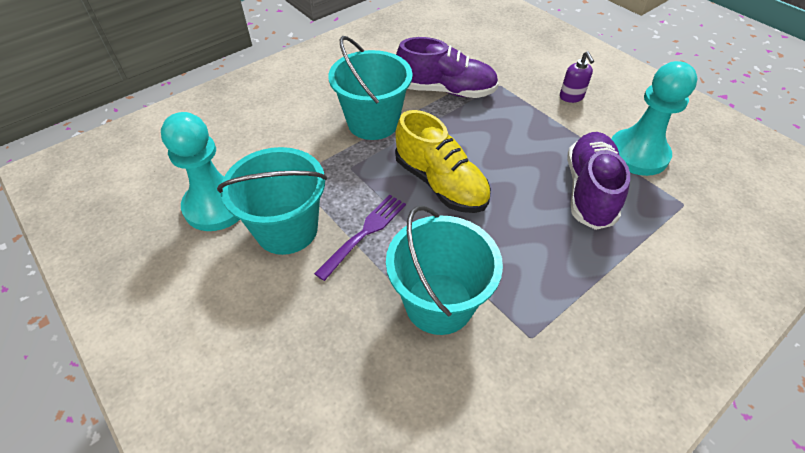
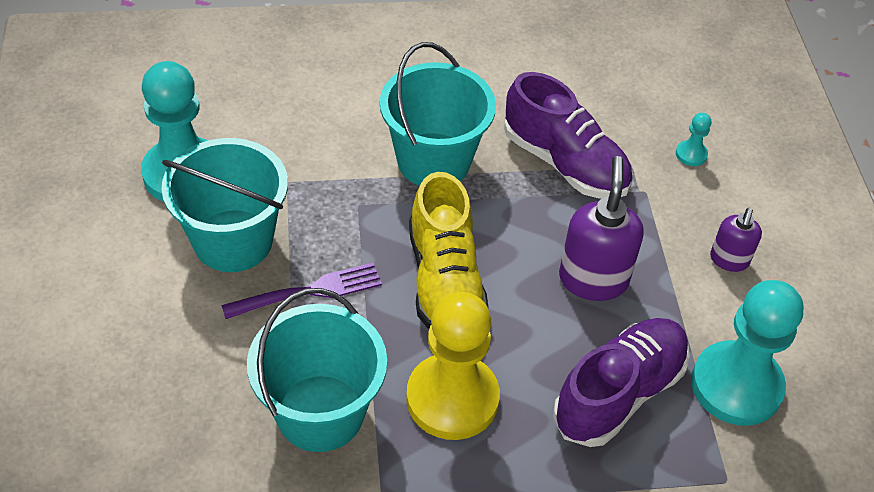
camera: 30 degrees right, 0 degrees up
none -> yellow pawn [406,292,500,440]
none -> purple soap dispenser [559,156,644,301]
none -> turquoise pawn [676,113,711,166]

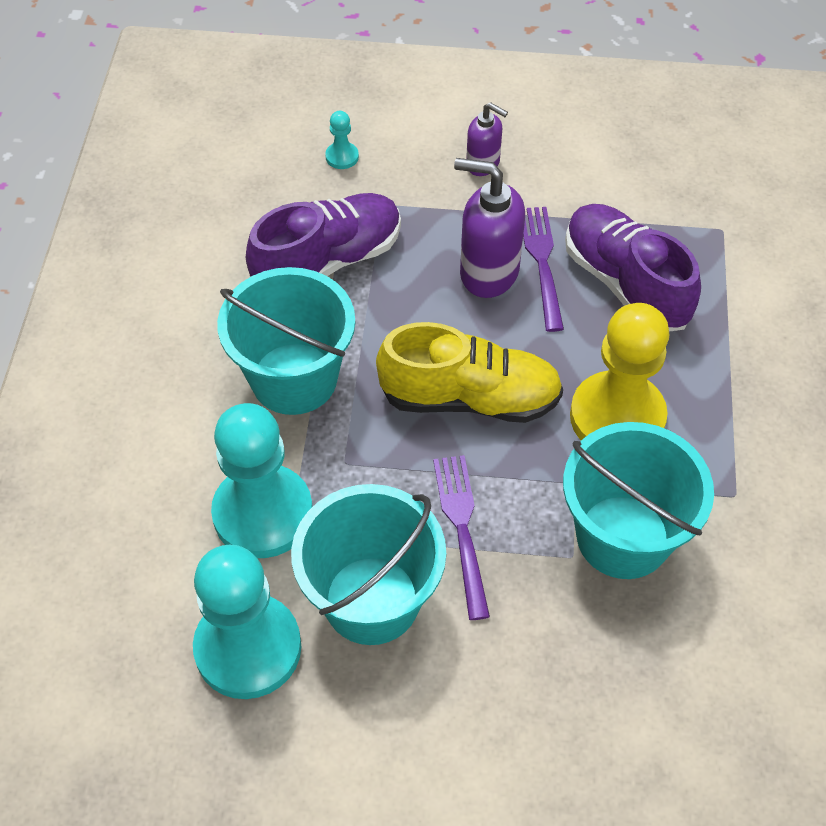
camera: 75 degrees left, 5 degrees up
turquoise pawn [691,280,804,426] -> turquoise pawn moved to [211,403,313,558]
none -> purple fork [523,207,564,332]

